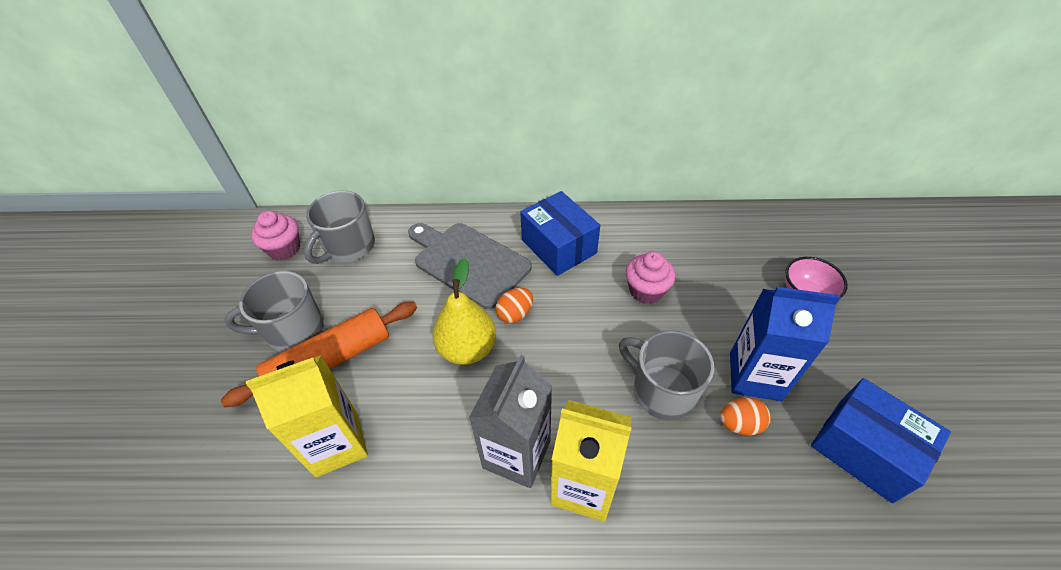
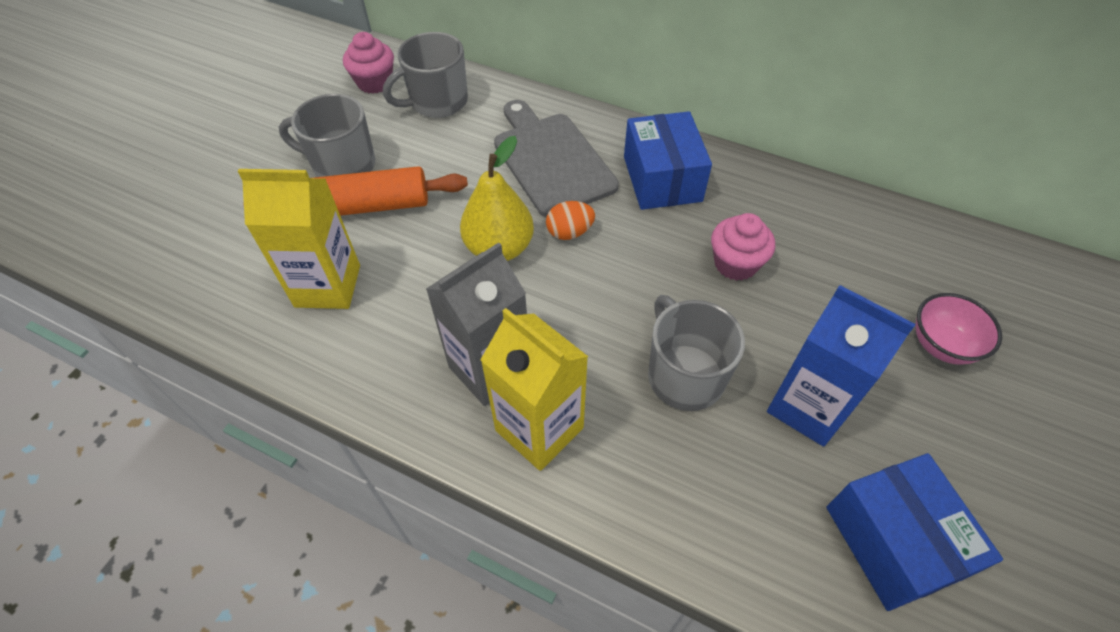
camera: 25 degrees right, 5 degrees up
orange egg [720,397,771,436] -> none

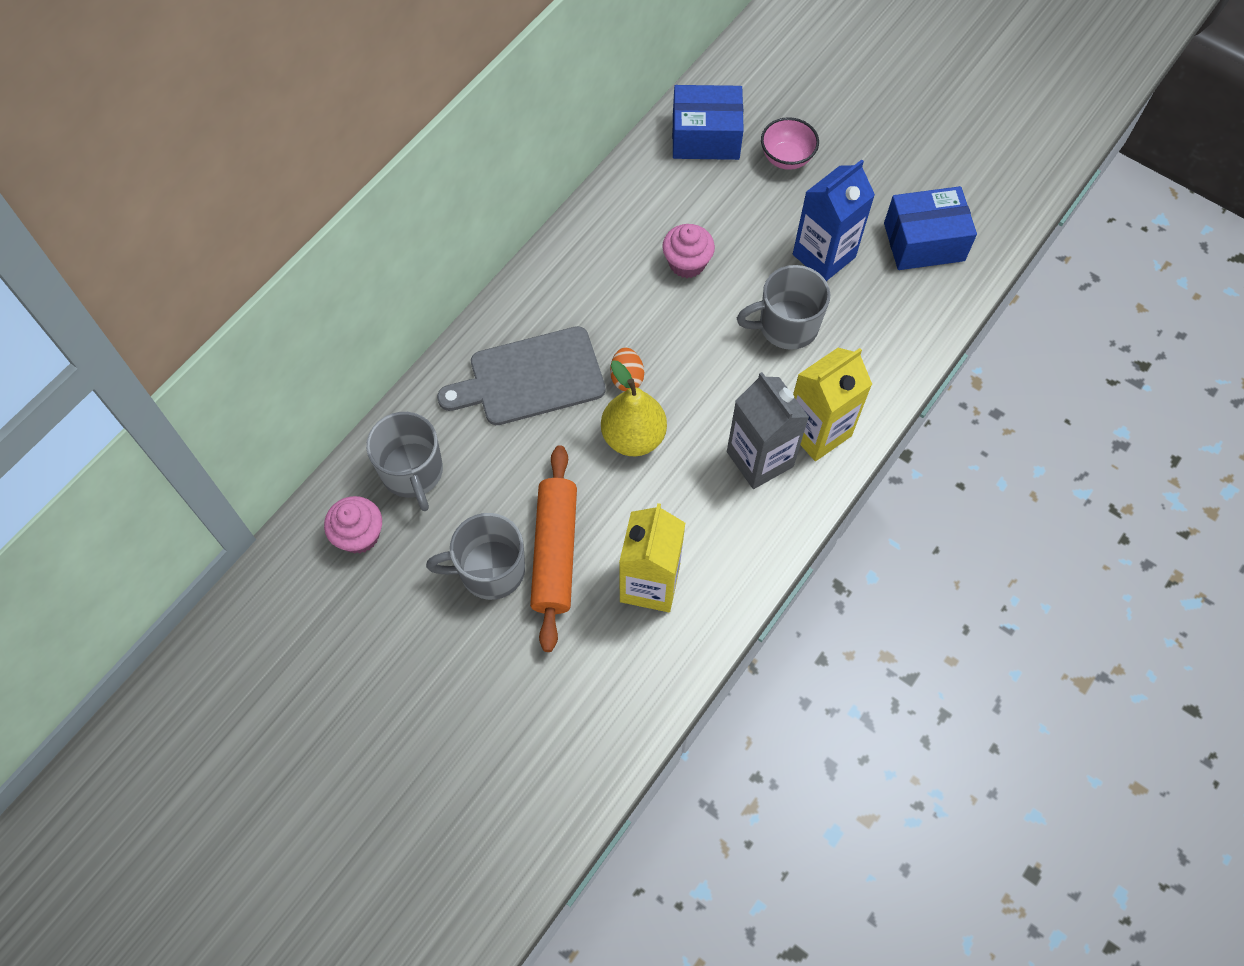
camera: 80 degrees left, 10 degrees up
grey mug [279,94,375,177] -> grey mug turned 60 degrees clockwise [426,513,525,600]
blue box [624,111,712,210] -> blue box moved to [672,85,744,160]

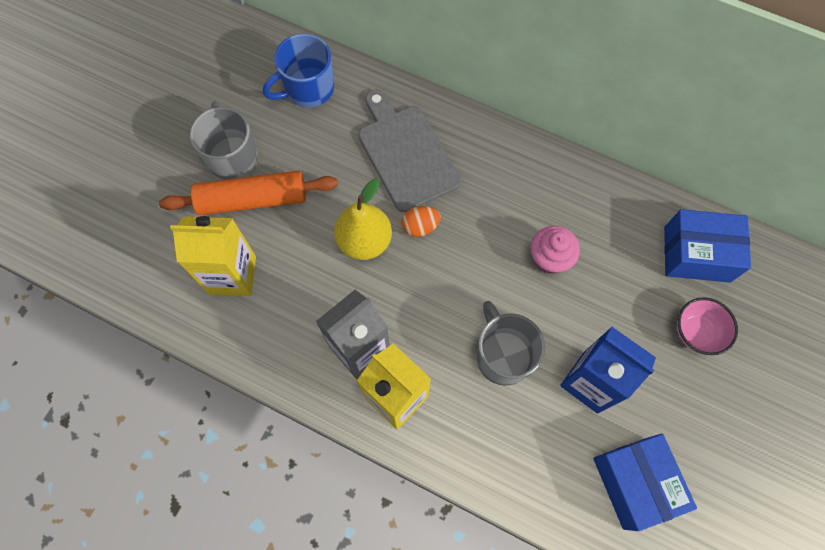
camera: 80 degrees right, 5 degrees up
pink cupcake [324,496,382,553] -> none
grey mug [366,412,443,511] -> blue mug [263,34,334,107]
blue box [672,85,744,160] -> blue box turned 75 degrees counterclockwise [664,209,751,283]

